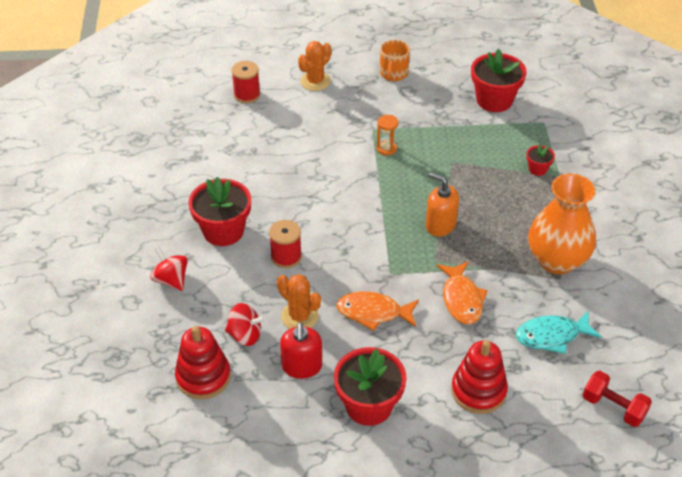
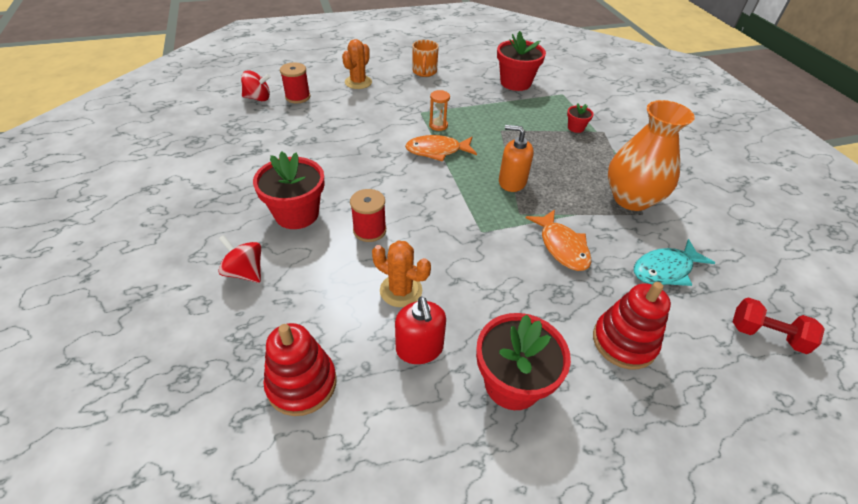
camera: 15 degrees left, 0 degrees up
red spinning top [225,303,265,346] -> red spinning top moved to [241,71,271,101]
orange fish [336,292,419,331] -> orange fish moved to [405,135,477,161]

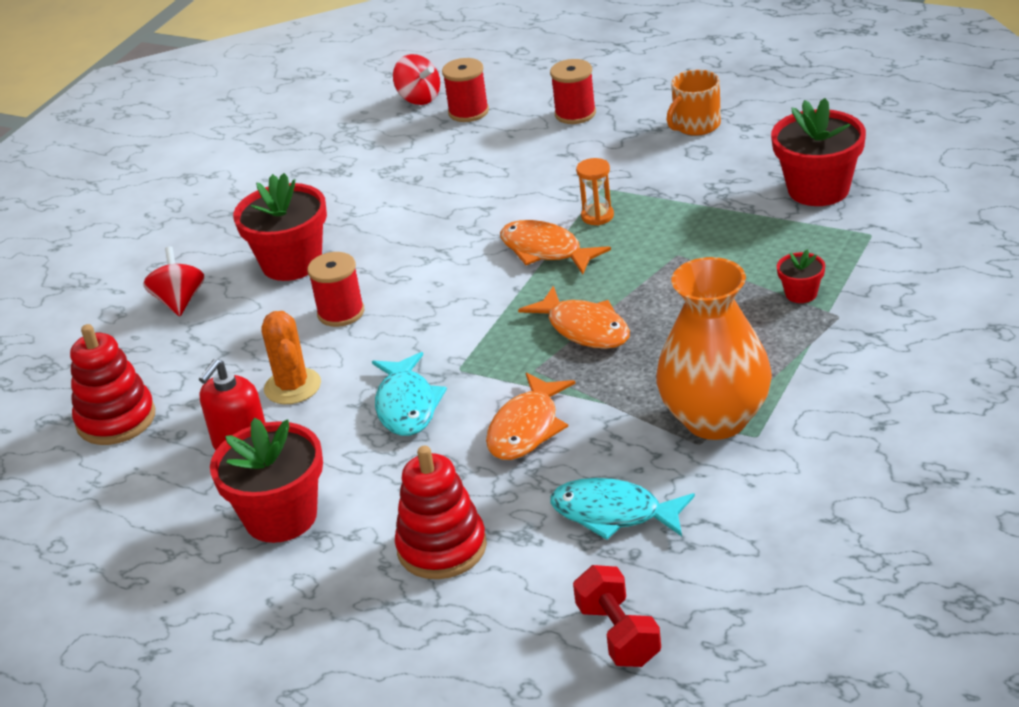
camera: 50 degrees right, 10 degrees down
orange cactus [342,39,372,89] -> red spool [550,59,596,124]
orange soap dispenser [499,125,534,192] -> orange fish [518,286,630,349]
none -> turquoise fish [372,352,447,436]

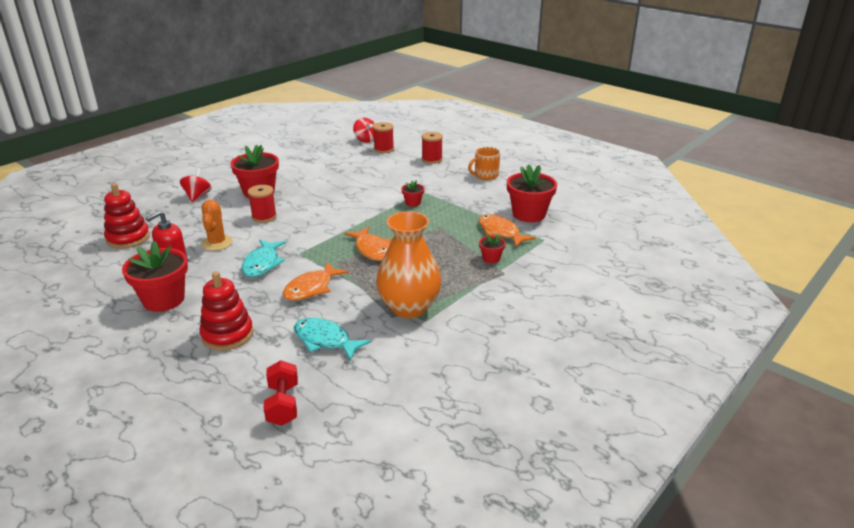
camera: 10 degrees right, 5 degrees down
orange fish [500,220,611,274] -> orange fish moved to [478,214,536,247]
orange hourglass [576,158,614,226] -> red flower pot [401,180,424,207]

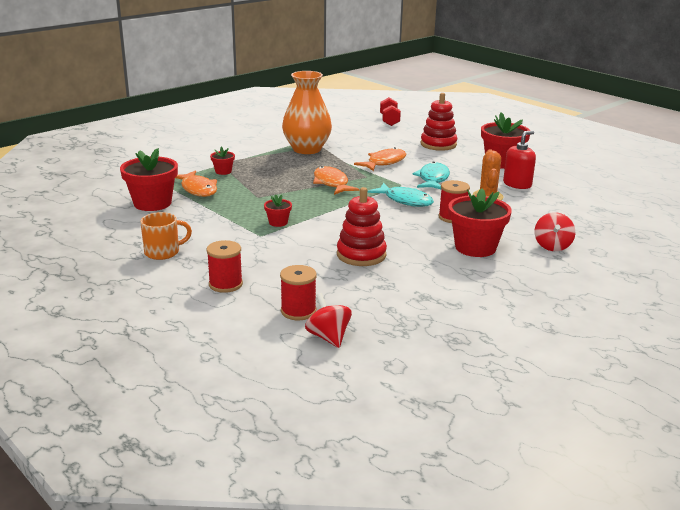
camera: 175 degrees left, 5 degrees down
red stacking toy [104,183,150,249] -> red stacking toy moved to [337,187,387,266]
turquoise fish [294,318,371,361] -> turquoise fish moved to [368,183,434,207]

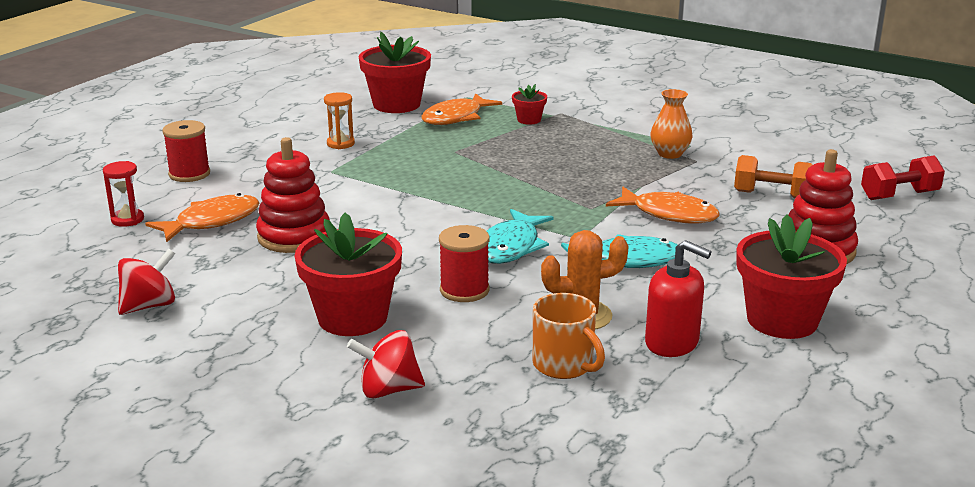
camera: 75 degrees right, 0 degrees up
orange mug [140,212,192,260] -> orange mug moved to [533,293,605,379]
red flower pot [264,194,292,227] -> none
red spool [280,265,317,320] -> red hourglass [103,161,144,227]
orange vase [282,71,332,154] -> orange vase [650,89,693,159], size x0.50
red spinning top [305,293,352,348] -> red spinning top moved to [118,249,175,315]
orange fish [313,166,359,195] -> orange fish moved to [145,193,259,243]
none -> orange hourglass [324,92,355,149]
none -> orange dumbbell [734,155,812,198]

